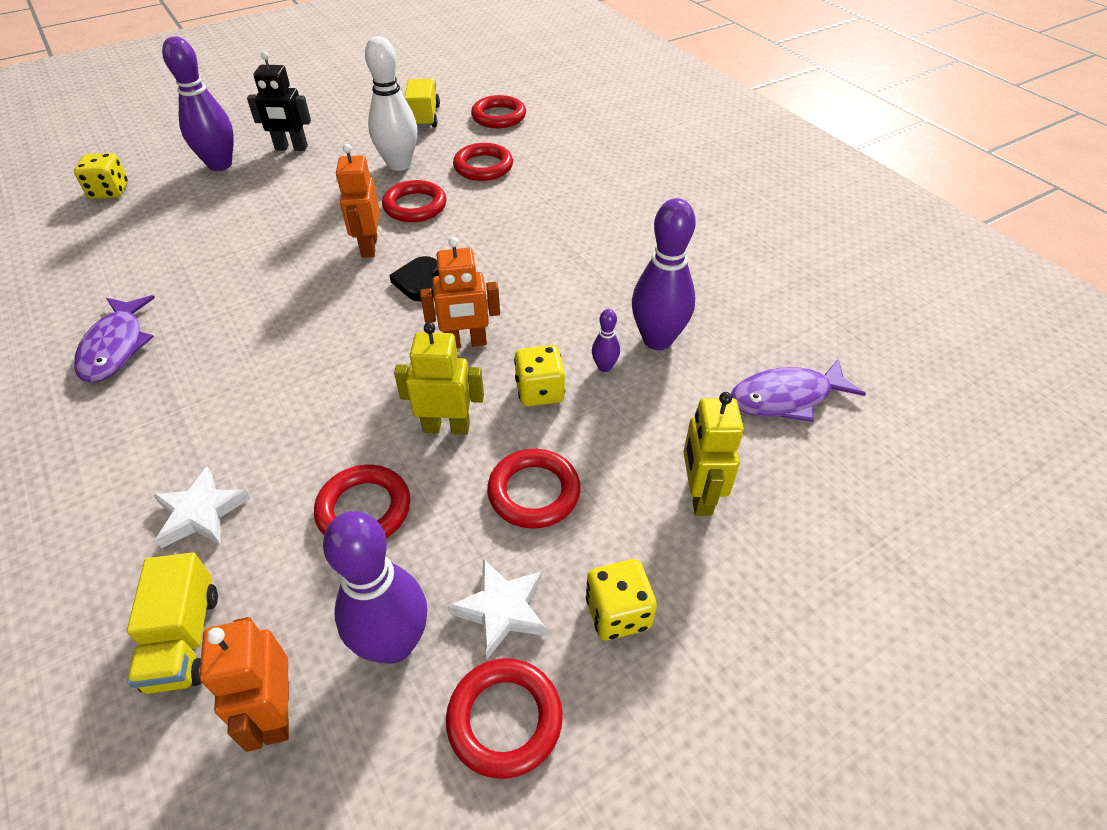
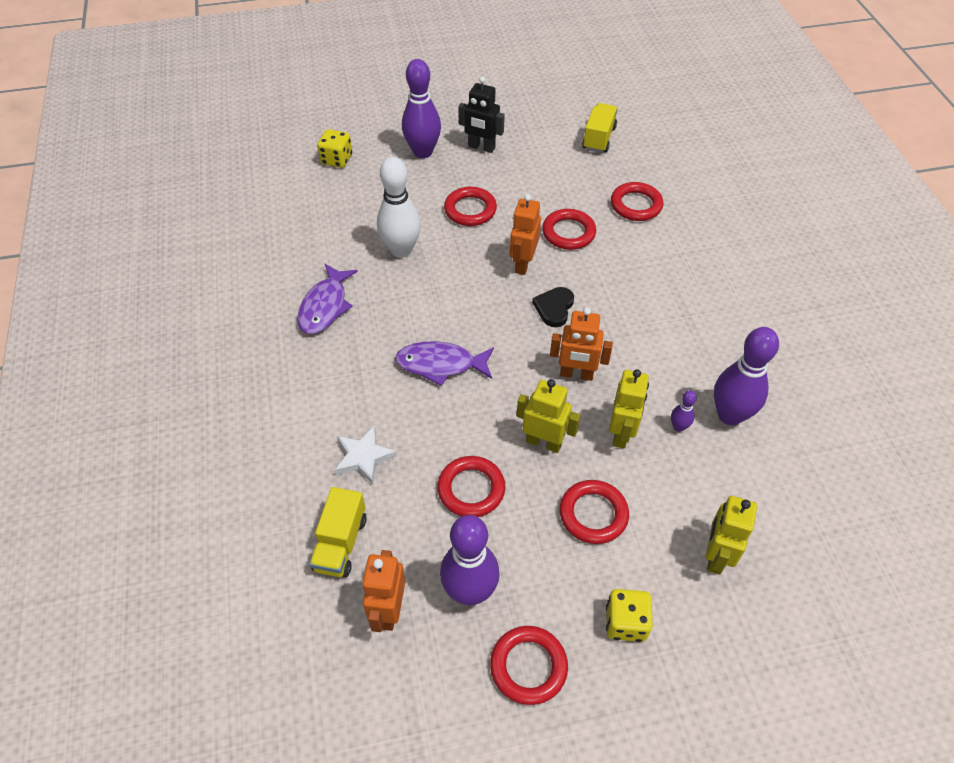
camera: 20 degrees right, 5 degrees up
white bowling pin [365,36,417,171] -> white bowling pin moved to [377,157,421,258]
white star [447,559,547,659] -> none
red ring [471,95,526,128] -> red ring moved to [444,187,497,226]
yellow dice [514,345,565,407] -> yellow robot [609,369,649,448]
purple fish [731,359,866,422] -> purple fish moved to [395,341,494,386]

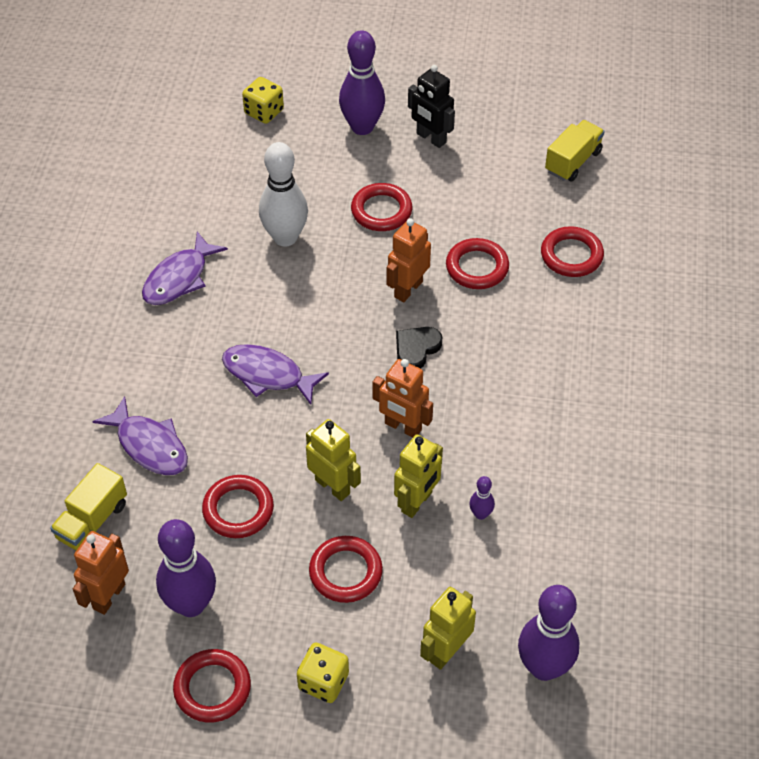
camera: 20 degrees right, 0 degrees up
white star [334,425,397,485] -> purple fish [92,396,188,475]
purple bowling pin [714,327,779,425] -> purple bowling pin moved to [518,585,579,681]

